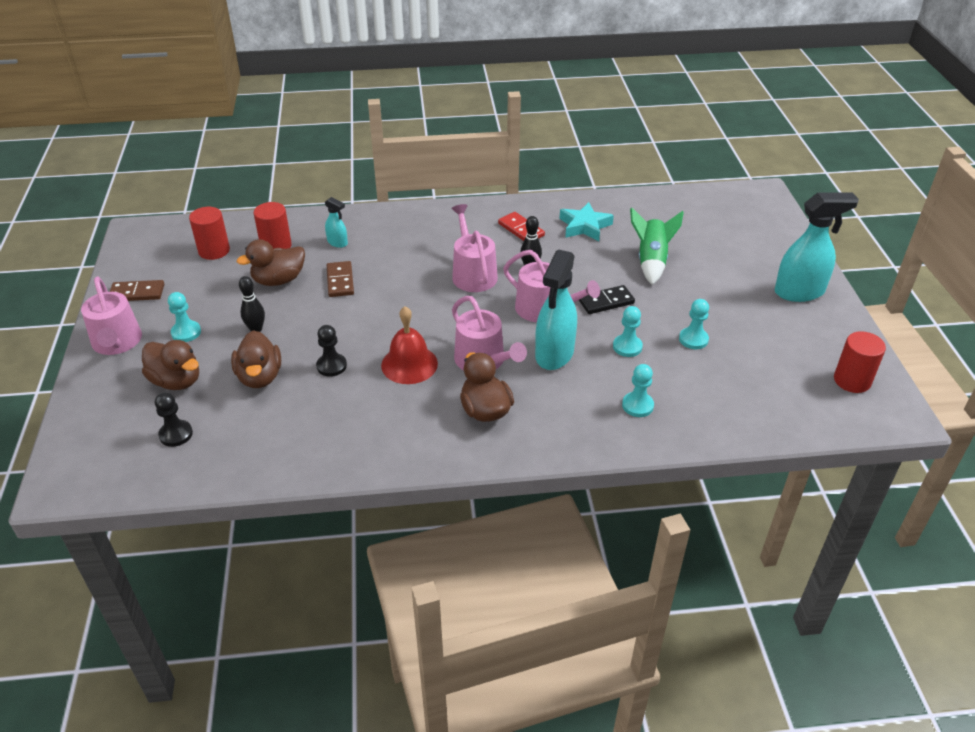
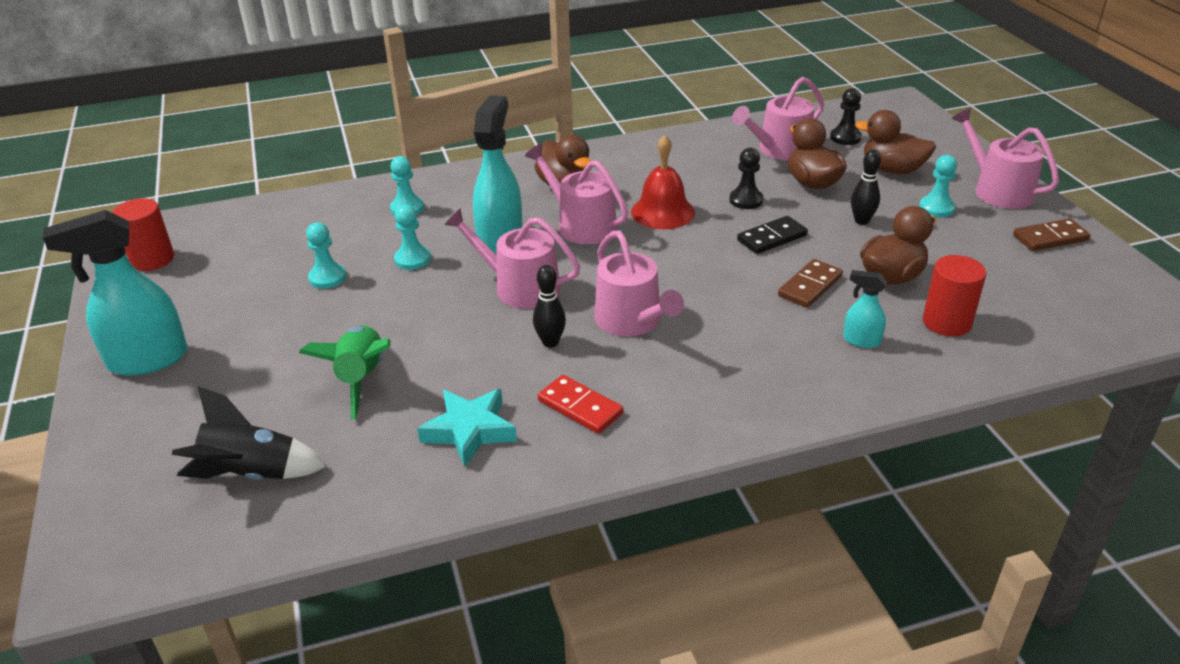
camera: 170 degrees right, 5 degrees down
red cylinder [189,207,230,260] -> none
brown domino [327,261,354,297] -> brown domino turned 60 degrees clockwise [778,259,843,308]
black domino [579,285,635,314] -> black domino moved to [737,216,808,254]
none -> black rocket [172,386,327,480]
none -> pink watering can [732,77,824,160]

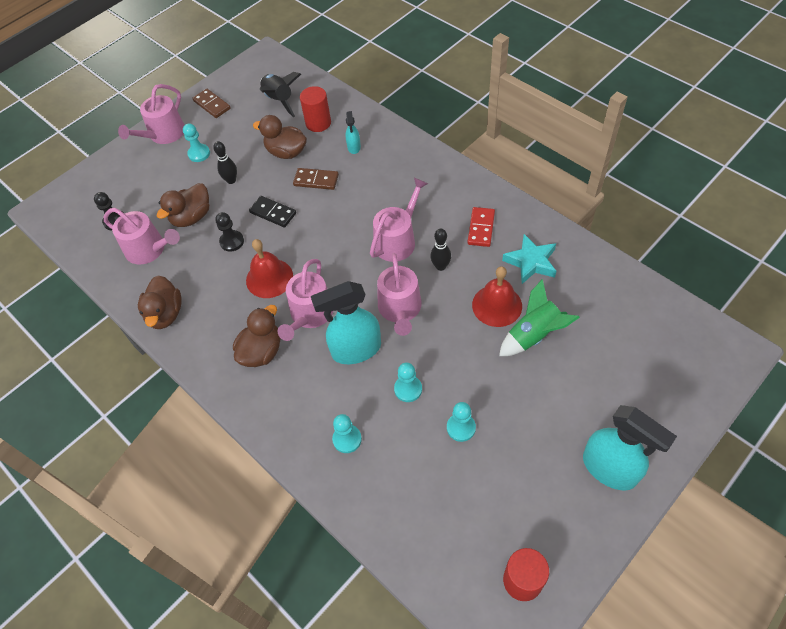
camera: 115 degrees left, 20 degrees up
black rocket [172,386,327,480] -> black rocket moved to [260,72,301,117]
brown duck [855,110,936,174] -> brown duck moved to [138,275,182,329]
none -> red bell [472,266,522,327]

